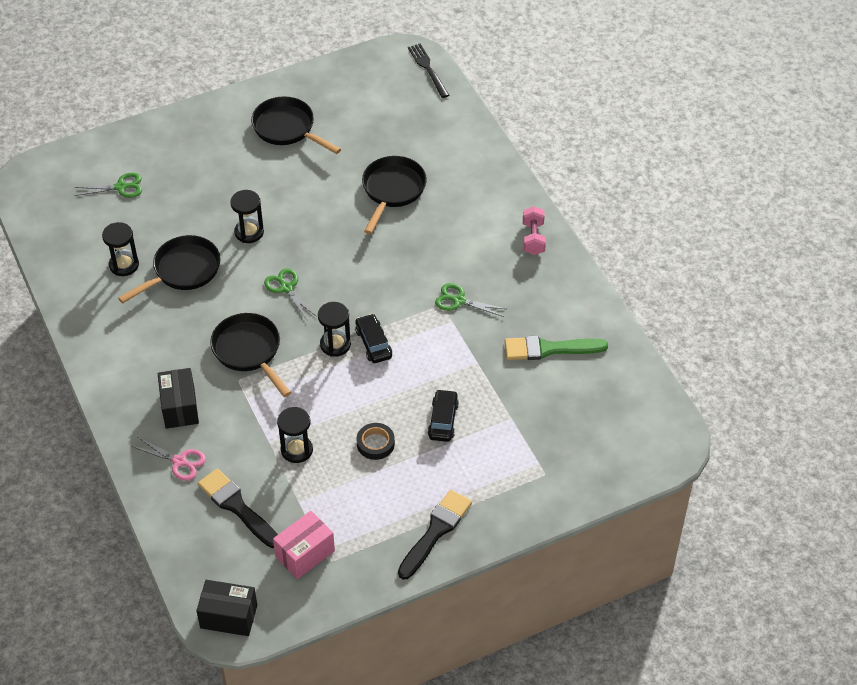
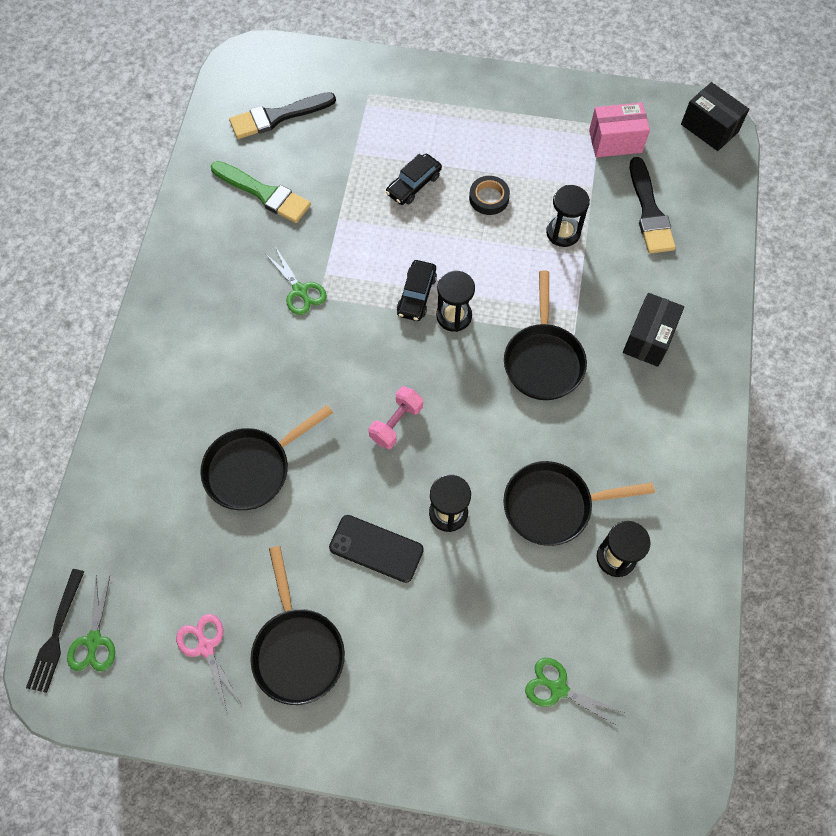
camera: 145 degrees left, 15 degrees up
pink scissors [132,437,206,481] -> pink scissors moved to [176,614,241,711]
green scissors [264,268,317,320] -> green scissors moved to [67,576,115,671]
black brush [398,490,472,580] -> black brush moved to [229,92,336,139]
pink dumbbell [523,206,546,255] -> pink dumbbell moved to [368,386,423,449]
none -> black phone [329,515,424,583]

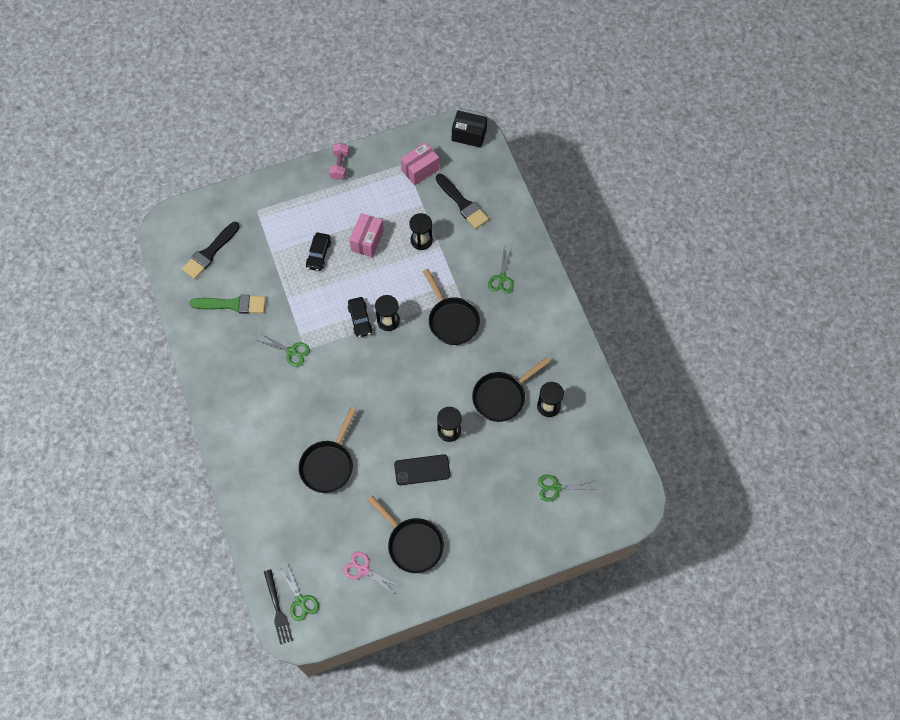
camera: 30 degrees left, 0 degrees up
pink dumbbell [368,386,423,449] -> pink dumbbell moved to [329,143,349,180]
black tape [469,176,510,215] -> pink box [349,213,384,257]
black box [623,293,684,367] -> green scissors [488,248,514,294]

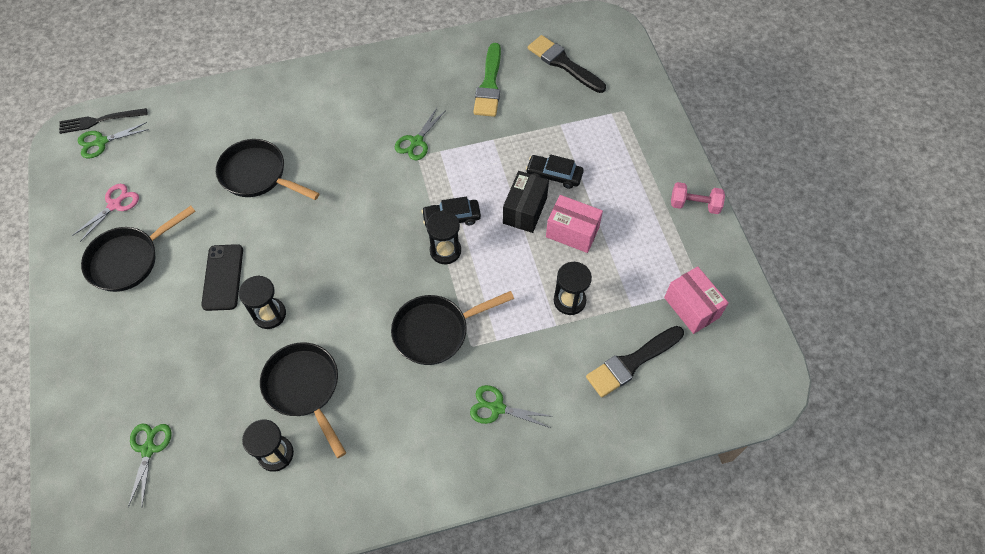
camera: 95 degrees right, 5 degrees down
black box [452,110,487,148] -> black box moved to [503,171,549,233]

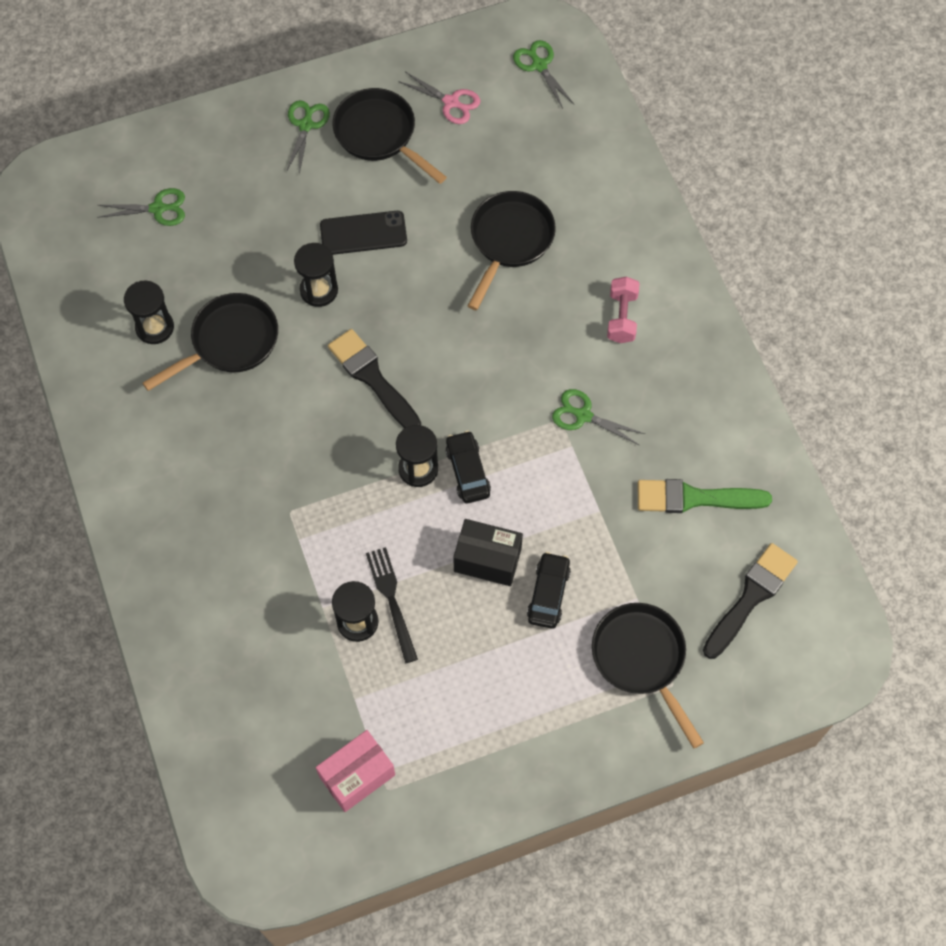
camera: 85 degrees right, 5 degrees up
black fork [59,108,147,134] -> black fork moved to [366,547,418,663]
black pan [391,291,514,365] -> black pan moved to [592,603,704,749]
green scissors [470,385,554,428] -> green scissors moved to [286,100,330,174]
pink box [546,195,603,253] -> none
black brush [586,326,684,398] -> black brush moved to [328,329,421,428]
pink dumbbell [671,182,725,214] -> pink dumbbell moved to [607,276,640,343]

